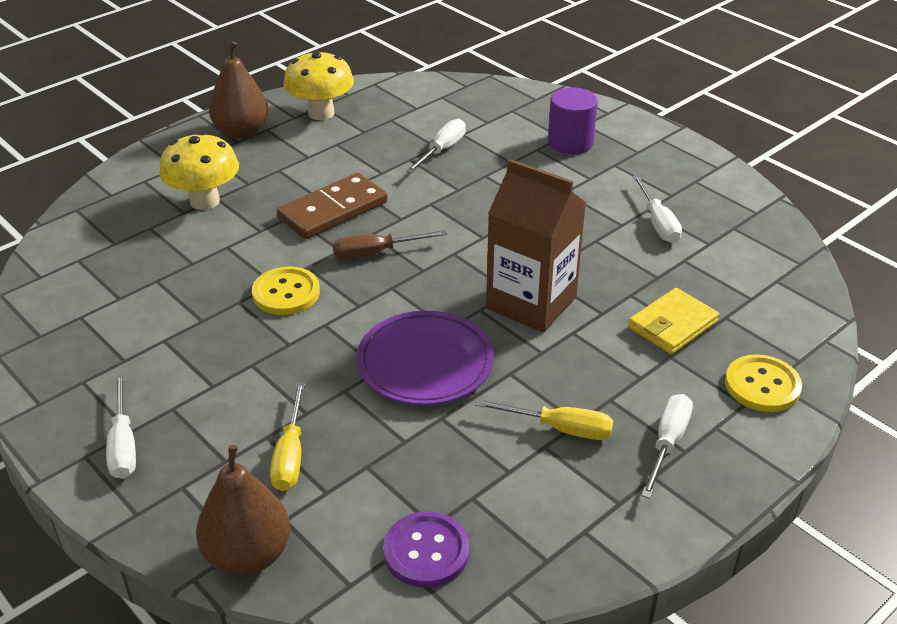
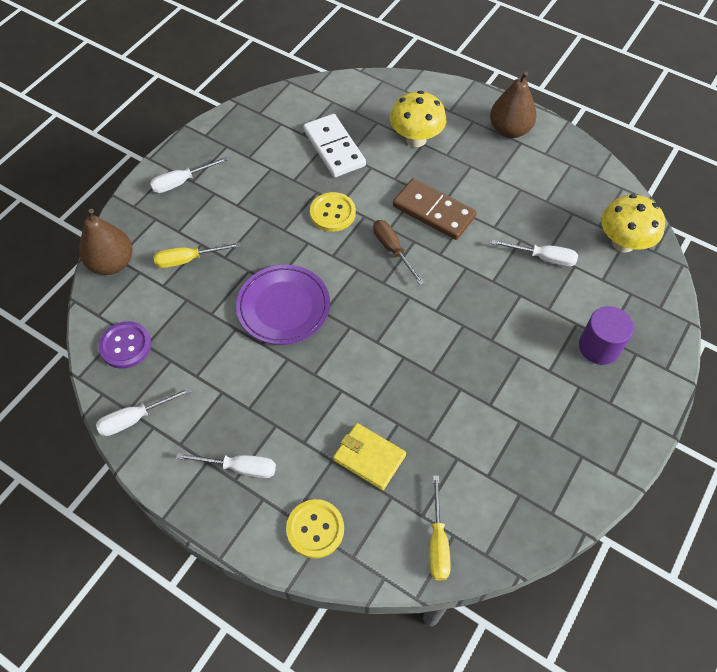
camera: 75 degrees right, 20 degrees up
yellow mushroom [283,50,354,120] -> yellow mushroom moved to [601,194,665,253]
yellow screwdriver [475,399,613,440] -> yellow screwdriver moved to [429,475,451,581]
brown carton [486,159,586,332] -> none
white screwdriver [633,175,682,243] -> white screwdriver moved to [96,387,191,436]
none -> white domino [303,114,366,177]

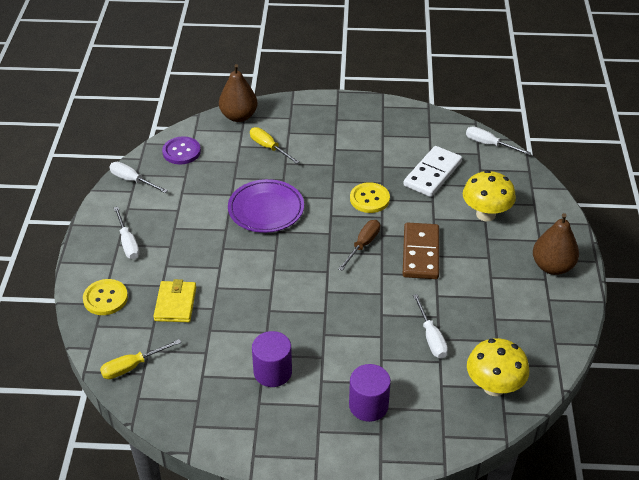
camera: 60 degrees right, 15 degrees down
white screwdriver [150,157,228,193] -> white screwdriver moved to [466,126,531,155]
none -> purple cylinder [252,331,292,387]

